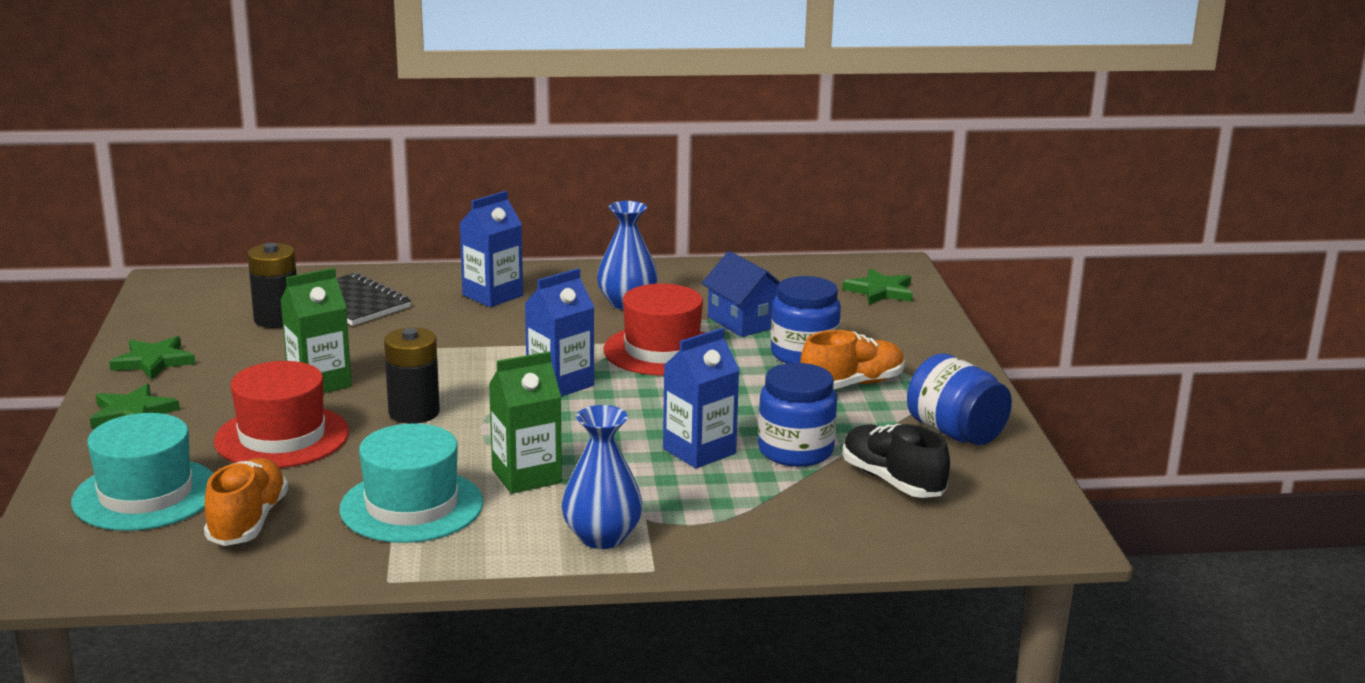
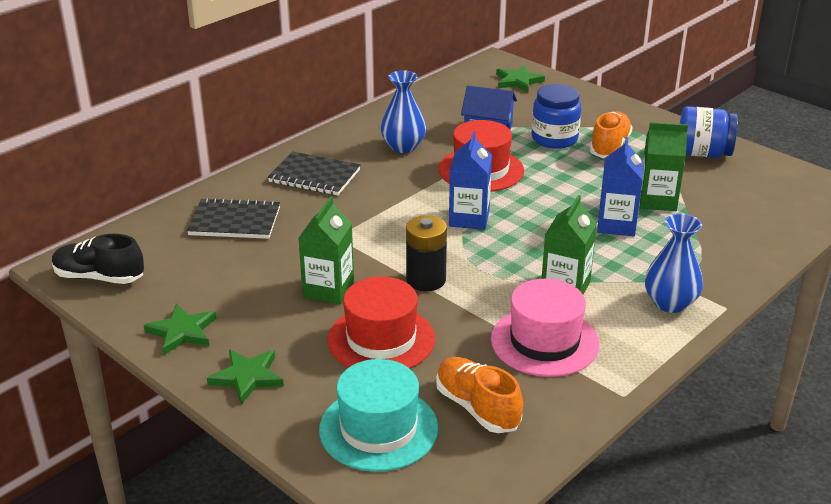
camera: 40 degrees left, 10 degrees up
black battery [248,243,297,328] -> none
turquoise hat [339,423,483,543] -> pink hat [491,279,599,377]
blue carton [459,191,523,307] -> black notebook [268,151,361,195]
blue jar [758,363,837,467] -> green carton [640,122,688,211]
black shoe [843,424,950,498] -> black shoe moved to [52,234,144,284]

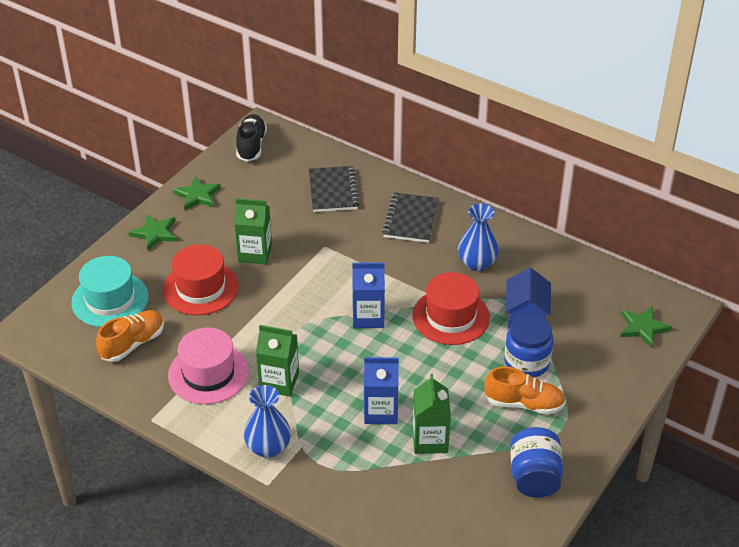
camera: 80 degrees right, 10 degrees up
black battery [406,215,447,291] -> none

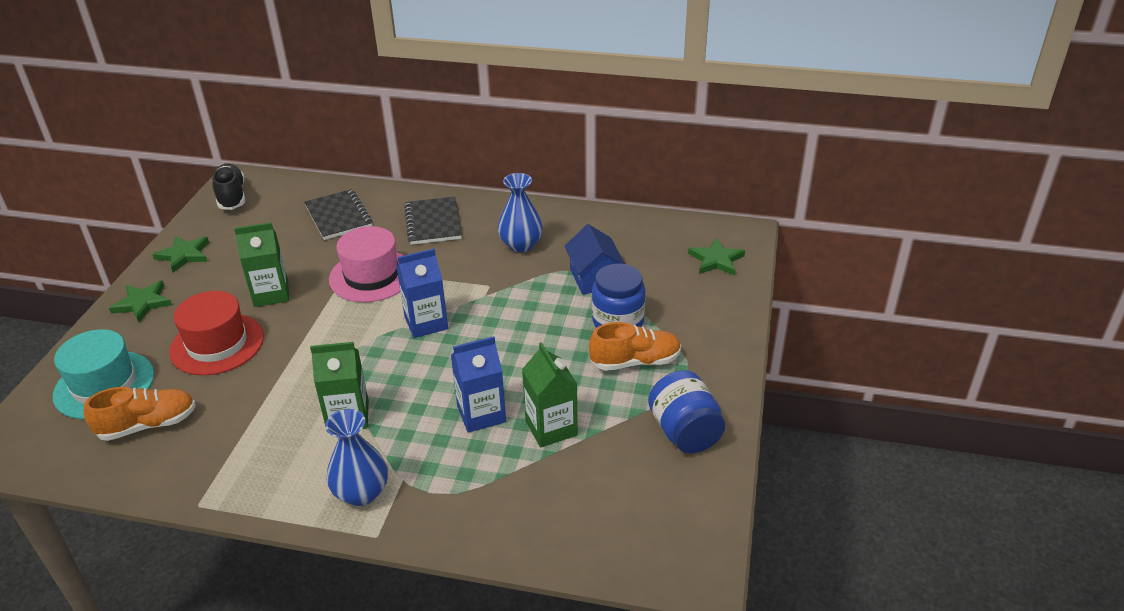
camera: 20 degrees left, 5 degrees down
orange shoe [96,310,164,362] -> orange shoe turned 45 degrees clockwise [84,387,196,441]
pink hat [168,327,249,404] -> pink hat moved to [329,226,404,302]
red hat [412,272,490,345] -> none

